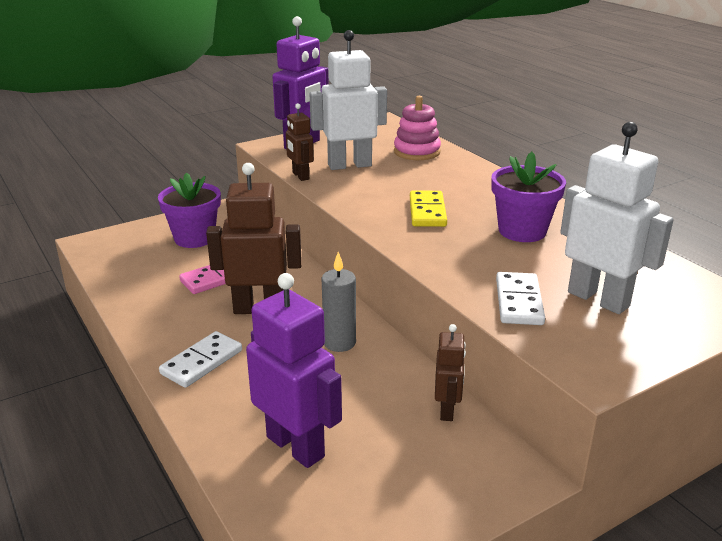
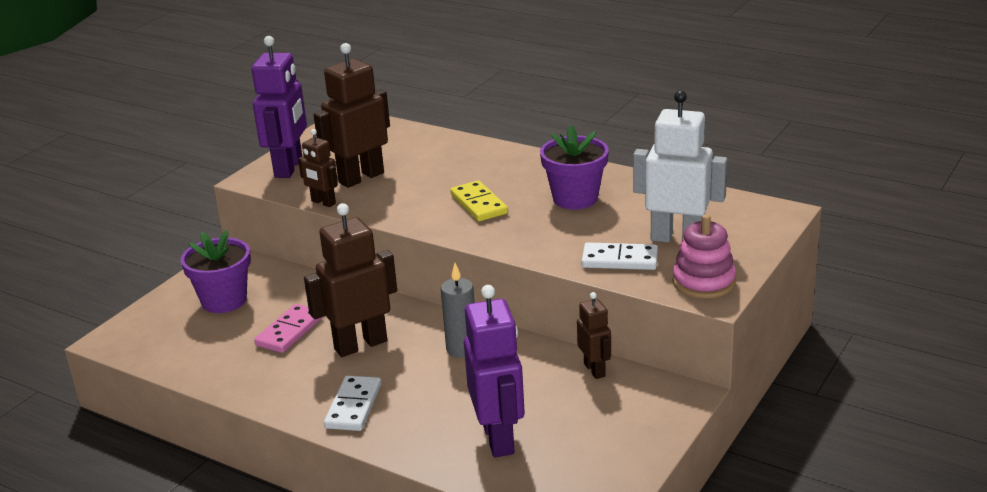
camera: 25 degrees left, 0 degrees up
purple robot [246,273,342,468] -> purple robot turned 60 degrees clockwise [464,285,525,457]
white robot [309,30,387,170] -> brown robot [313,43,390,188]
pink stacking toy [394,96,441,160] -> pink stacking toy moved to [672,214,736,298]
white domino [496,272,545,325] -> white domino turned 60 degrees counterclockwise [581,242,658,270]

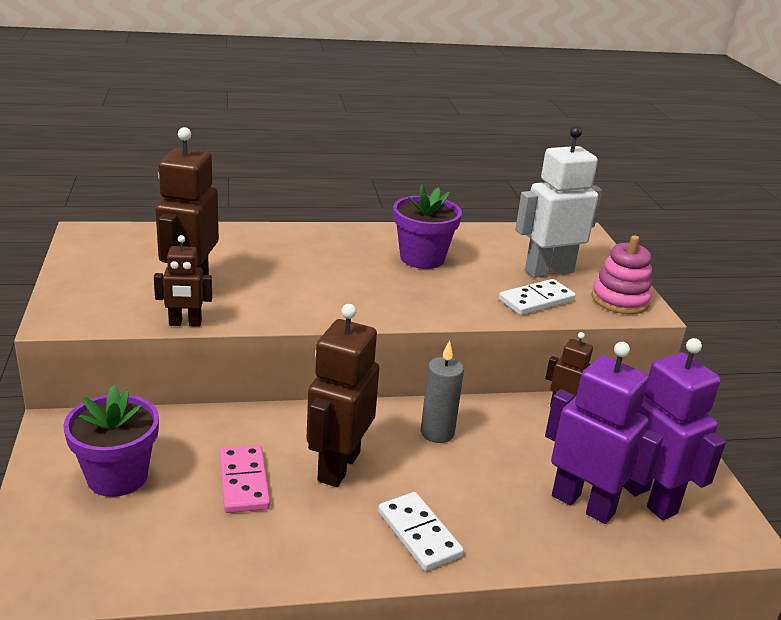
camera: 45 degrees left, 0 degrees up
purple robot [252,36,307,178] -> purple robot moved to [623,338,726,520]
yellow domino [450,181,508,221] -> none

